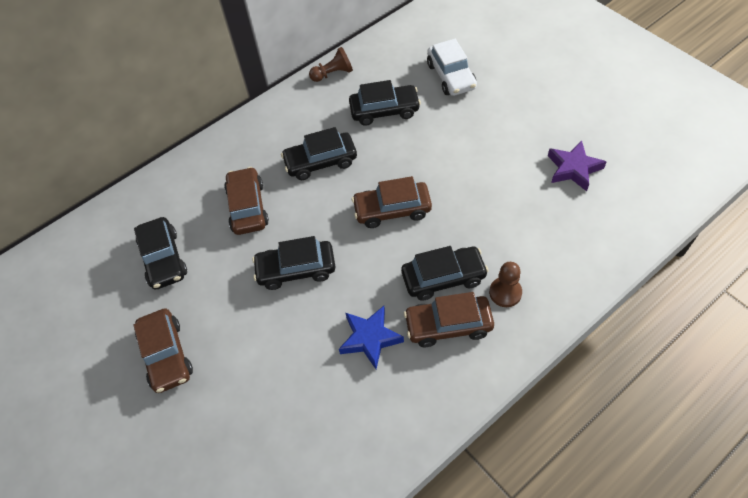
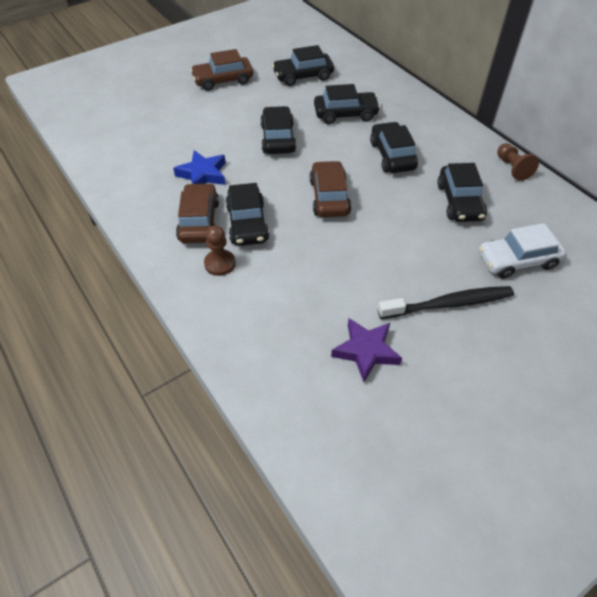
camera: 90 degrees right, 5 degrees down
brown car [224,167,269,235] -> black car [314,84,380,124]
none -> black toothbrush [378,286,514,319]

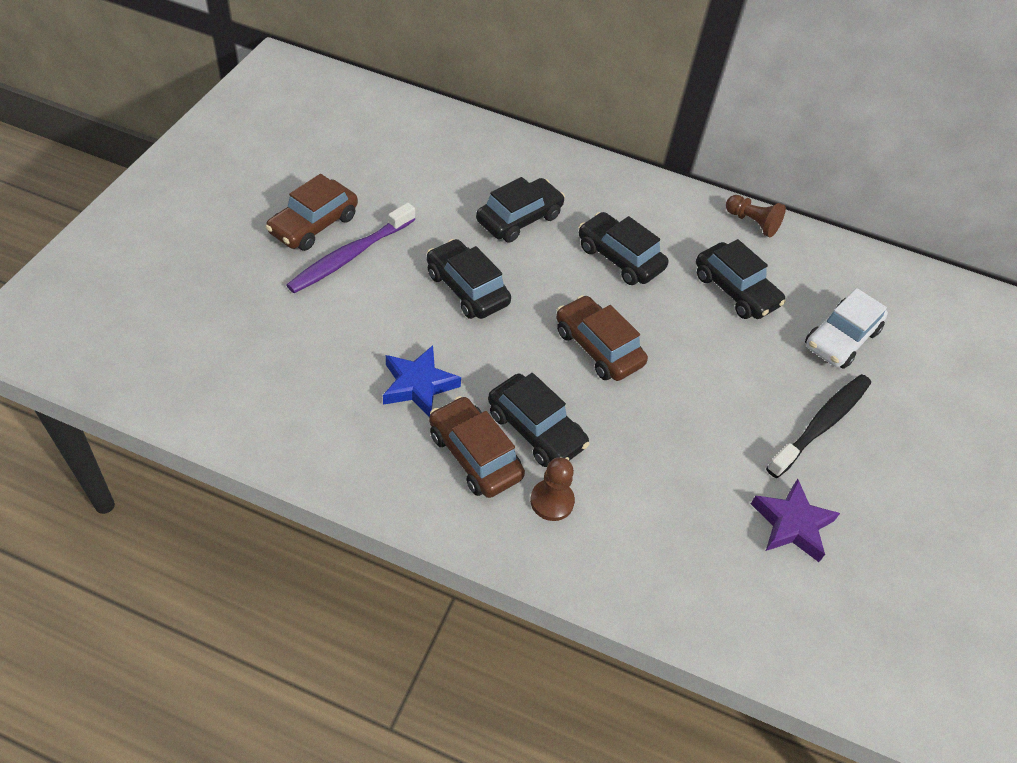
camera: 40 degrees left, 0 degrees up
black car [272,45,334,86] -> none
none -> purple toothbrush [287,203,415,293]

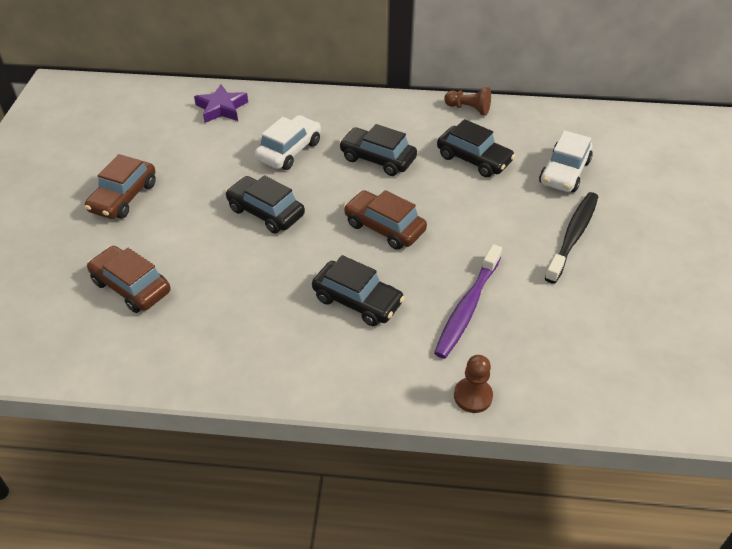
camera: 10 degrees left, 5 degrees down
purple toothbrush [287,203,415,293] -> purple toothbrush moved to [434,244,502,359]
blue star [383,345,461,417] -> none
brown car [429,396,525,498] -> brown car moved to [87,246,171,313]
black car [476,177,565,243] -> white car [255,115,321,170]
brown pawn [530,457,575,521] -> brown pawn moved to [454,355,493,413]
purple star [751,479,840,562] -> purple star moved to [194,84,248,123]

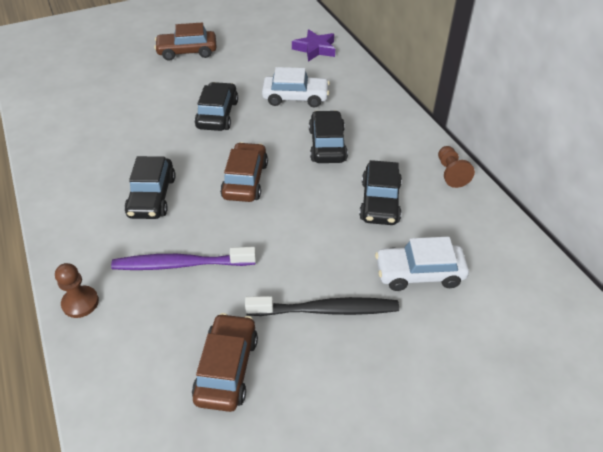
camera: 60 degrees right, 0 degrees up
brown car [87,246,171,313] -> brown car moved to [192,313,258,412]

